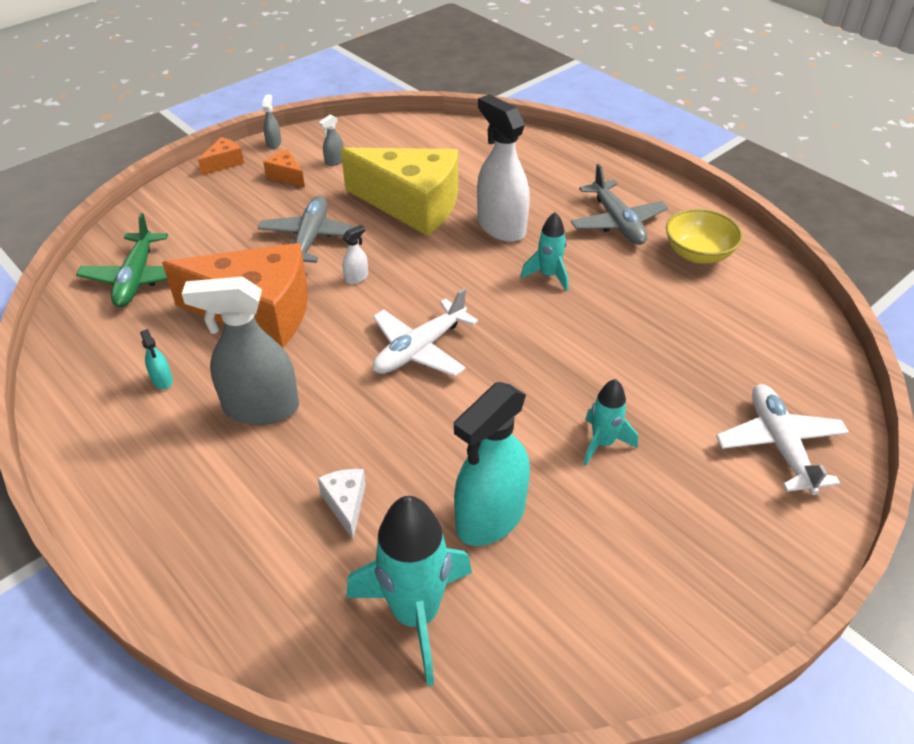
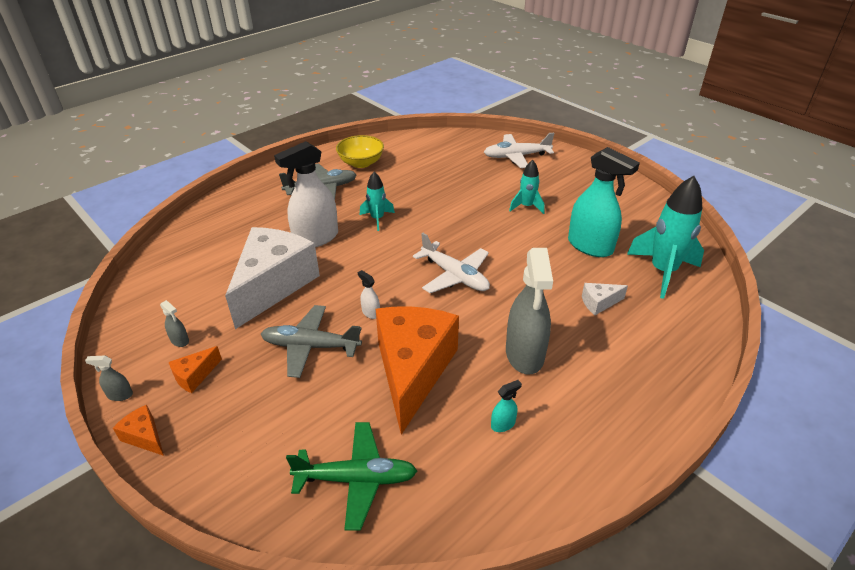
camera: 90 degrees left, 5 degrees down
yellow cheese [341,147,458,236] -> white cheese [225,227,320,329]

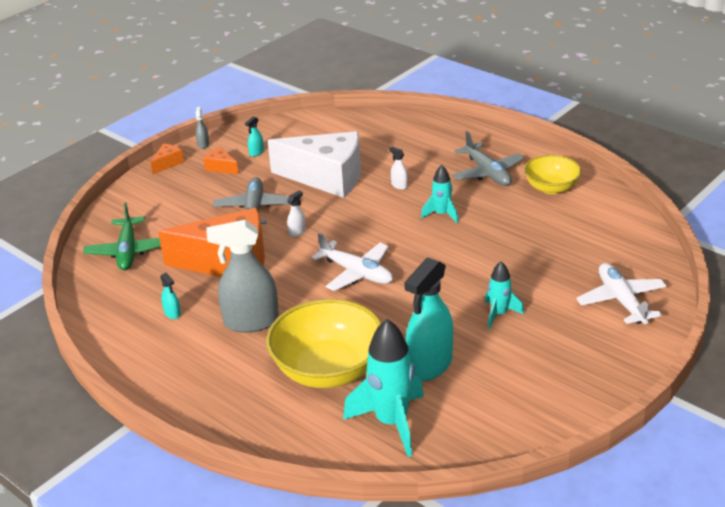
camera: 85 degrees right, 5 degrees down
grey spray bottle [160,300,189,347] -> turquoise spray bottle [245,116,264,157]
white spray bottle [274,141,338,247] -> white spray bottle [389,146,408,190], size x0.41
white plane [413,233,490,293] -> white plane turned 90 degrees counterclockwise [311,233,393,291]
white cheese [582,283,628,315] -> yellow bowl [266,299,381,388]

